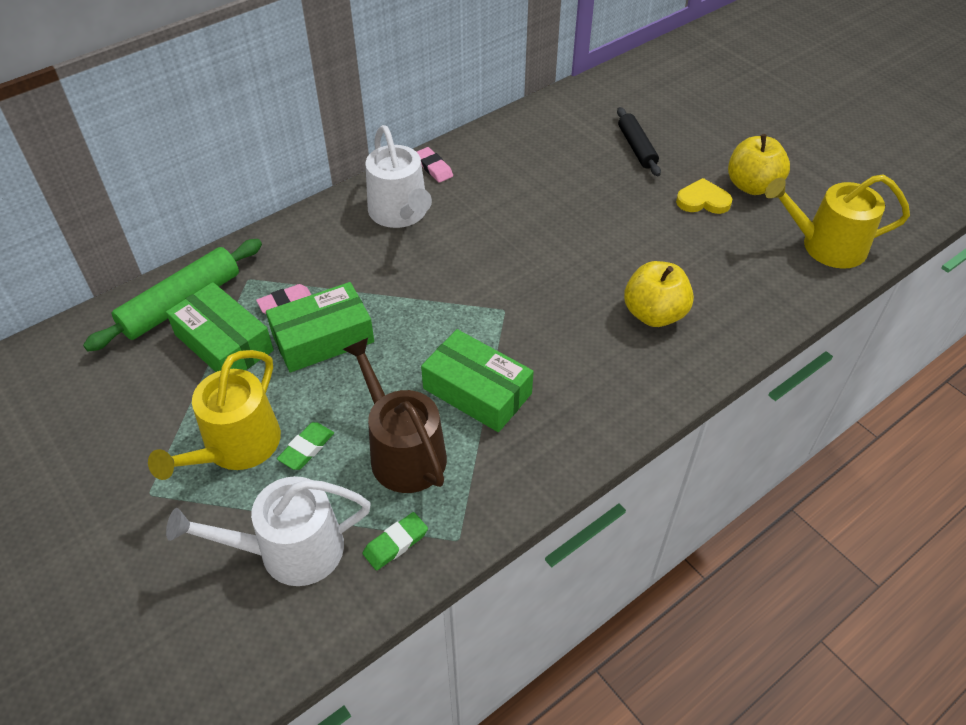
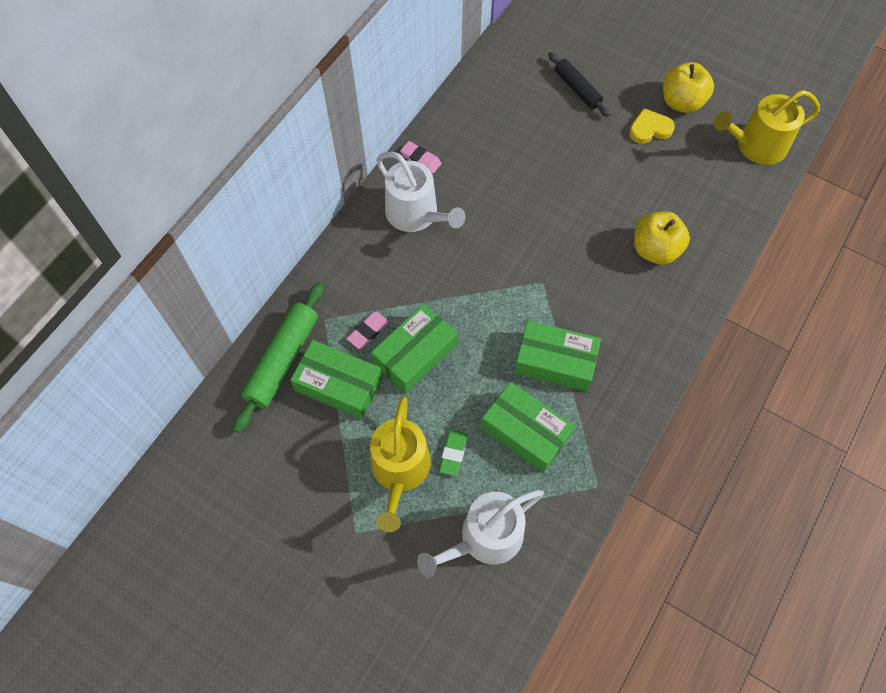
camera: 20 degrees left, 15 degrees up
brown watering can [343,338,447,493] -> green box [481,382,575,473]
green eraser [363,512,428,570] -> none

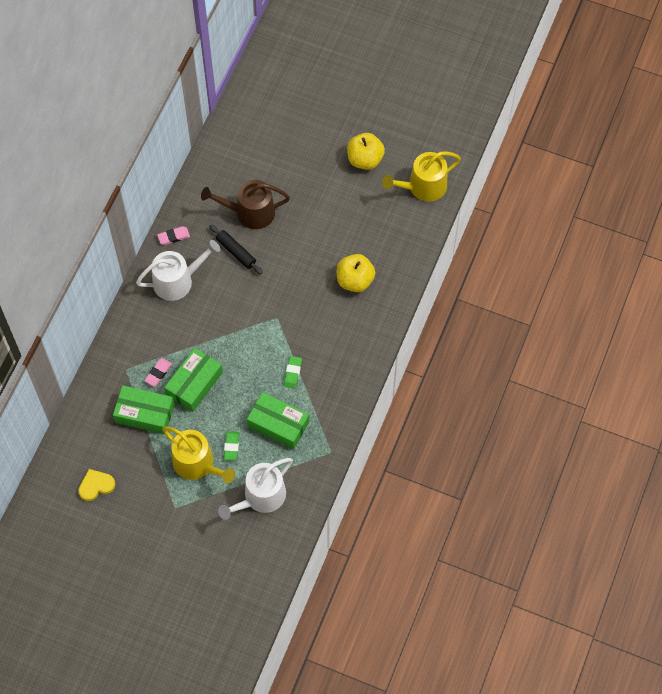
camera: 10 degrees left, 0 degrees up
green rolling pin [233,282,324,433] -> none
yellow watering can [370,396,431,532] -> yellow watering can turned 45 degrees counterclockwise [162,426,235,483]
white watering can [376,152,466,232] -> white watering can turned 60 degrees counterclockwise [136,240,220,301]
pink eraser [400,141,442,174] -> pink eraser turned 45 degrees counterclockwise [157,226,190,245]
green box [514,320,601,392] -> green eraser [284,356,302,389]
black rolling pin [548,52,610,117] -> black rolling pin moved to [209,225,263,274]
yellow heart [629,108,675,144] -> yellow heart moved to [78,469,115,501]
none -> brown watering can [201,180,290,229]

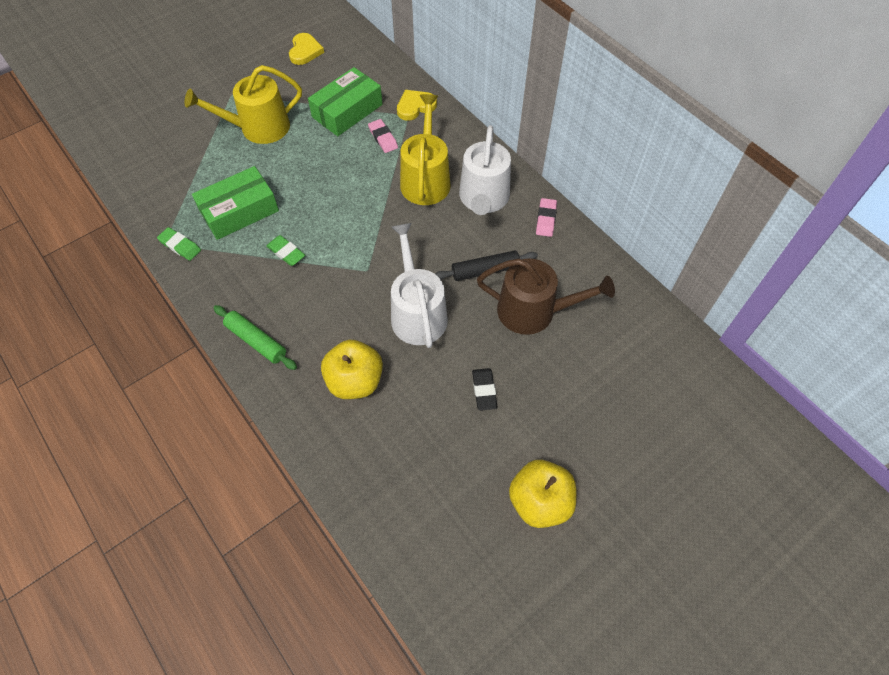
camera: 120 degrees right, 5 degrees down
green box [164,348,223,412] -> none
brown watering can [201,180,290,229] -> brown watering can turned 75 degrees clockwise [477,259,615,335]
white watering can [218,458,293,520] -> white watering can moved to [391,223,448,348]
green eraser [224,431,239,461] -> green eraser moved to [157,227,201,261]
yellow watering can [382,151,461,202] -> yellow watering can moved to [400,94,451,205]
none -> green rolling pin [213,305,297,370]
none -> yellow heart [397,90,437,121]
none -> black eraser [472,368,497,411]

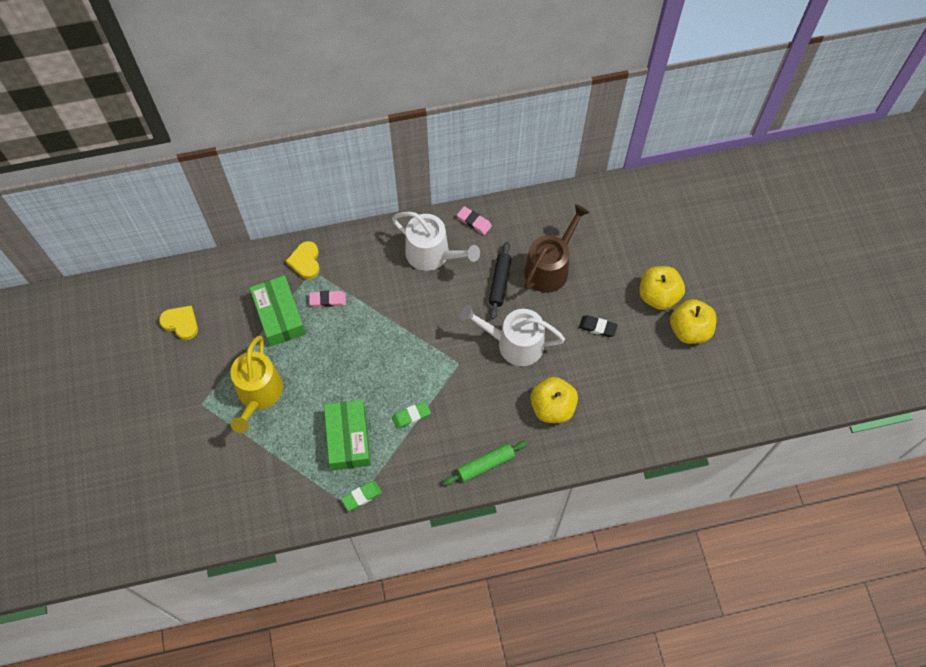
camera: 65 degrees left, 5 degrees up
yellow watering can [400,94,451,205] -> none
none -> yellow apple [639,266,685,310]

